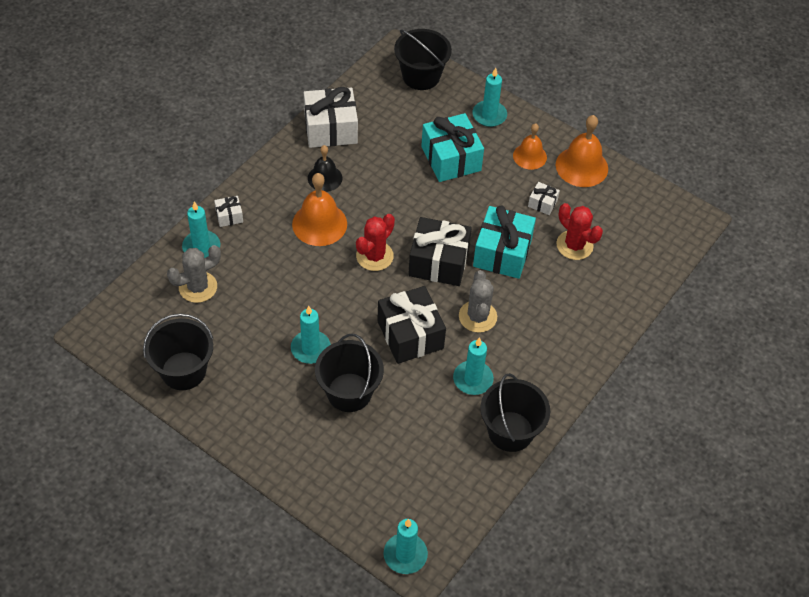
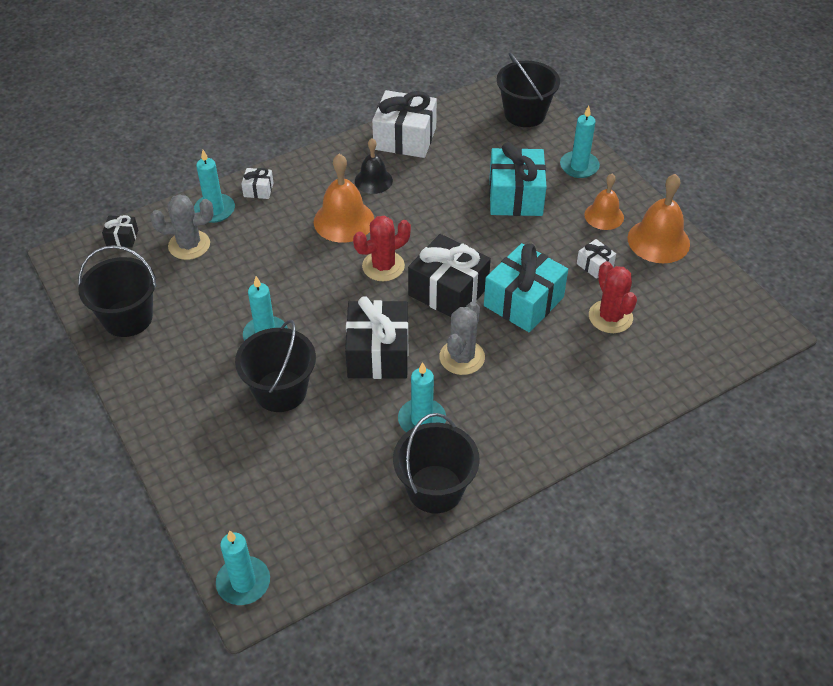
camera: 25 degrees right, 5 degrees down
none -> black gift [102,215,138,248]

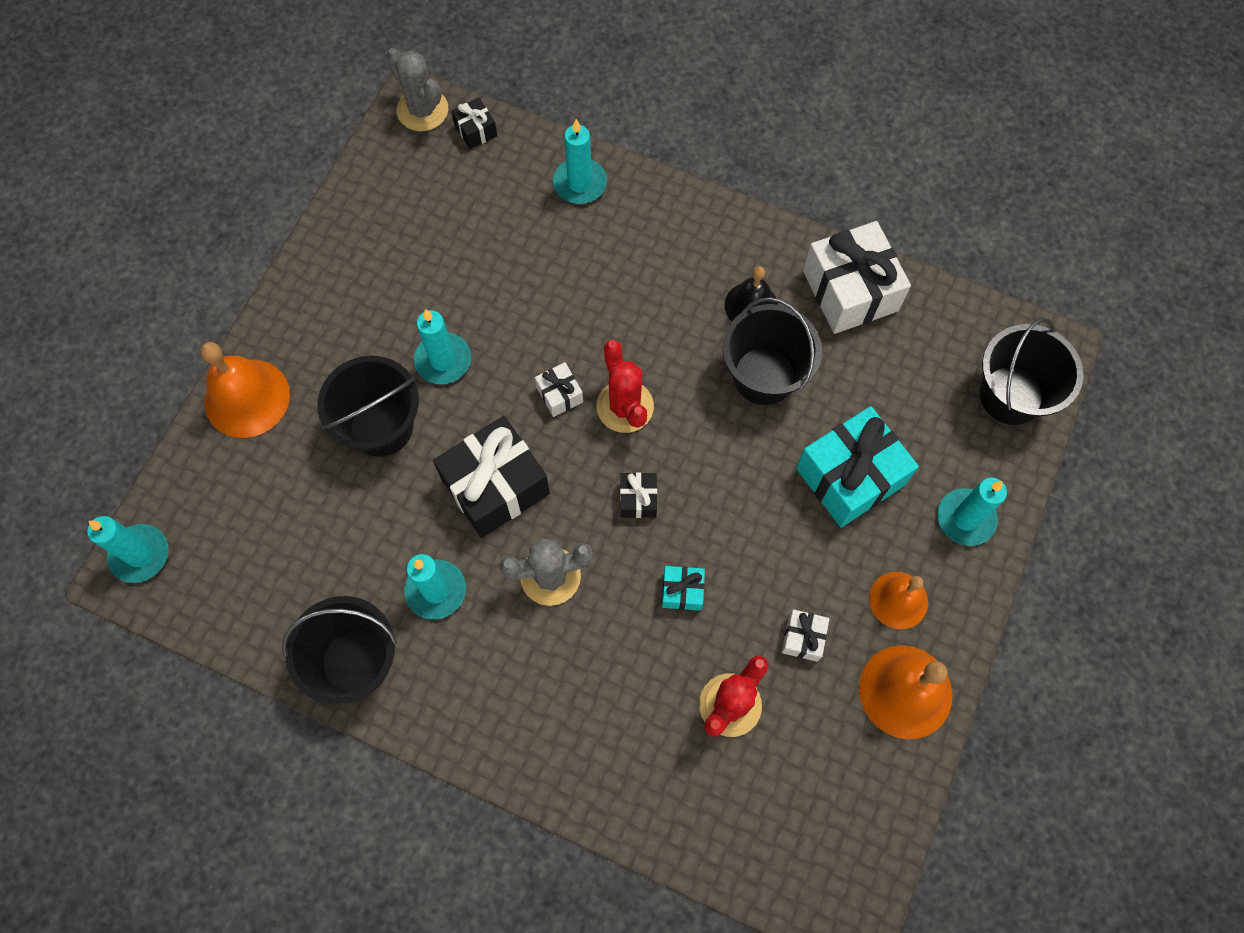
camera: 55 degrees right, 20 degrees up
black bucket [78,245,157,337] -> black bucket moved to [723,297,822,405]
grey cactus [150,194,213,260] -> grey cactus moved to [386,48,448,131]
white gift [241,168,273,199] -> white gift moved to [535,362,583,417]
orange bell [314,154,374,243] -> orange bell moved to [200,342,290,438]
red cactus [353,216,411,281] -> red cactus turned 45 degrees clockwise [597,340,654,433]
black gift [408,234,491,317] -> black gift [620,472,657,518], size x0.46
turquoise gift [484,243,568,332] -> turquoise gift [662,566,705,611], size x0.46

